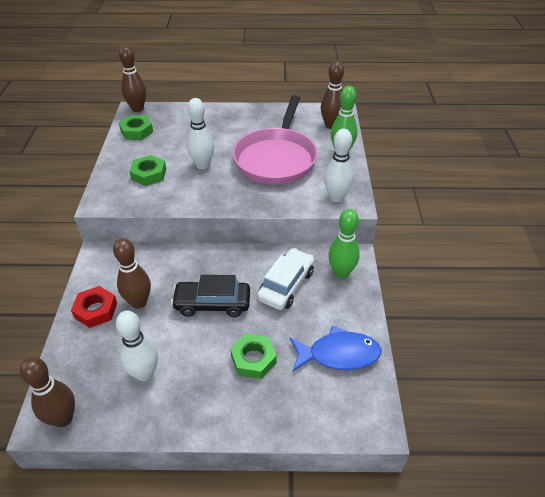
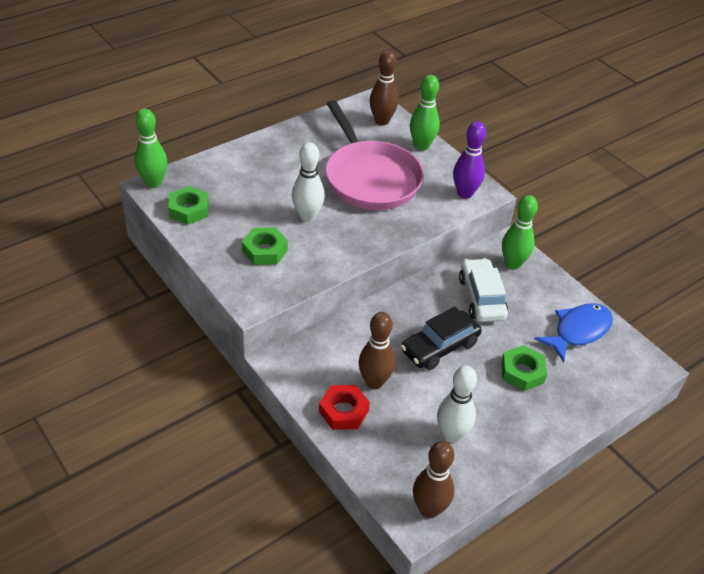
camera: 40 degrees left, 0 degrees up
brown bowling pin [119,46,146,112] -> green bowling pin [135,108,167,188]
white bowling pin [324,129,353,202] -> purple bowling pin [453,121,486,199]

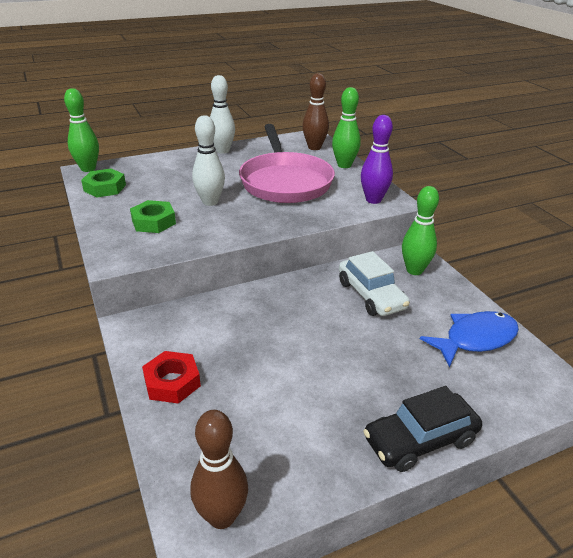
camera: 15 degrees right, 10 degrees down
brown bowling pin [359,312,395,389] -> none
black car [401,307,482,370] -> black car moved to [363,386,482,472]
white bowling pin [437,365,477,443] -> white bowling pin moved to [210,75,235,154]
white car [459,258,508,322] -> white car turned 150 degrees clockwise [339,251,410,316]
green nut [501,345,547,391] -> none

